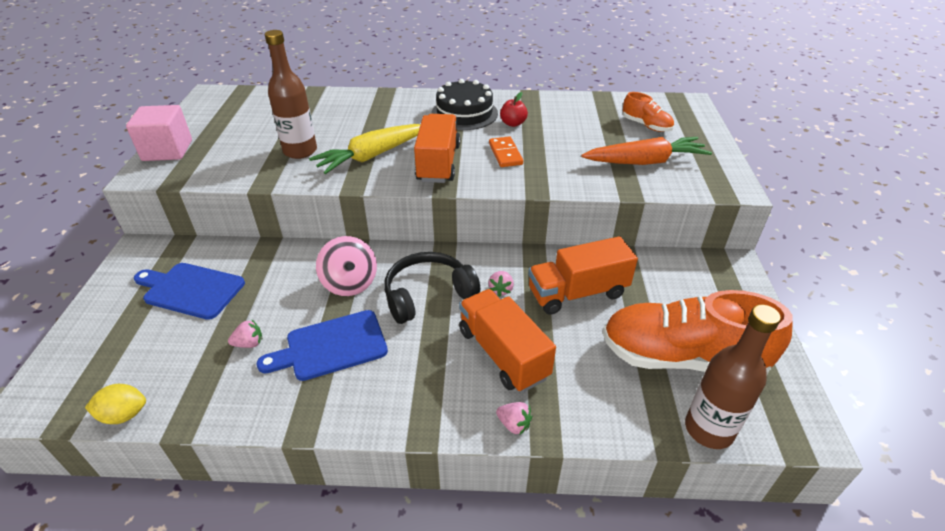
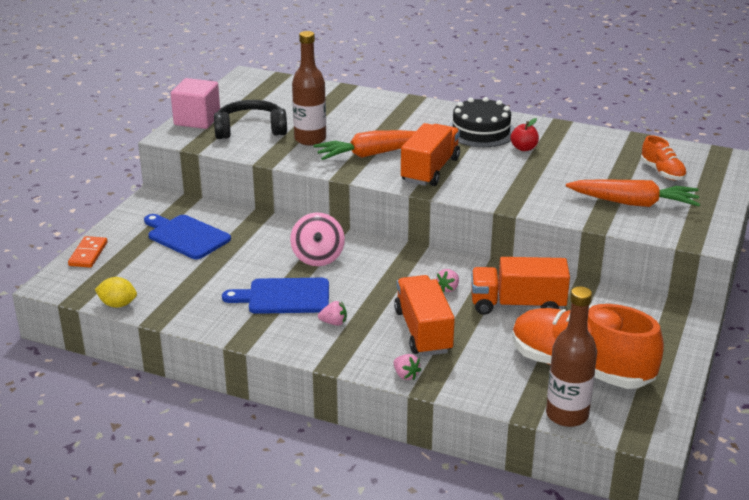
camera: 20 degrees right, 10 degrees down
pink strawberry [228,319,262,348] -> pink strawberry moved to [318,301,347,326]
yellow carrot [309,124,421,174] -> orange carrot [313,130,416,160]
black headphones [384,252,480,324] -> black headphones moved to [214,100,287,139]
orange domino [489,136,523,167] -> orange domino moved to [68,236,108,268]

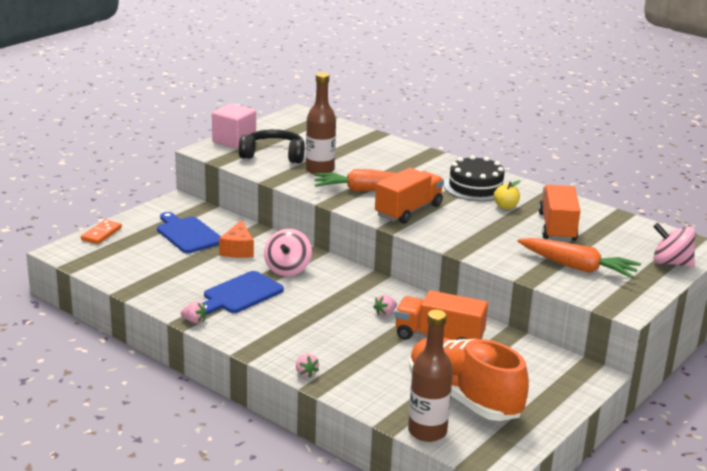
camera: 15 degrees right, 5 degrees down
yellow lemon [95,277,137,308] -> none
blue cutting board [222,278,329,314] -> blue cutting board turned 60 degrees counterclockwise [202,271,284,315]
pink strawberry [318,301,347,326] -> pink strawberry moved to [181,301,207,324]
orange truck [394,275,455,356] -> orange truck moved to [538,185,580,241]
red apple [510,118,539,151] -> yellow apple [494,180,521,209]
orange shoe [641,135,687,180] -> none
none -> orange cheese [219,220,254,258]
none -> pink spinning top [653,223,696,267]

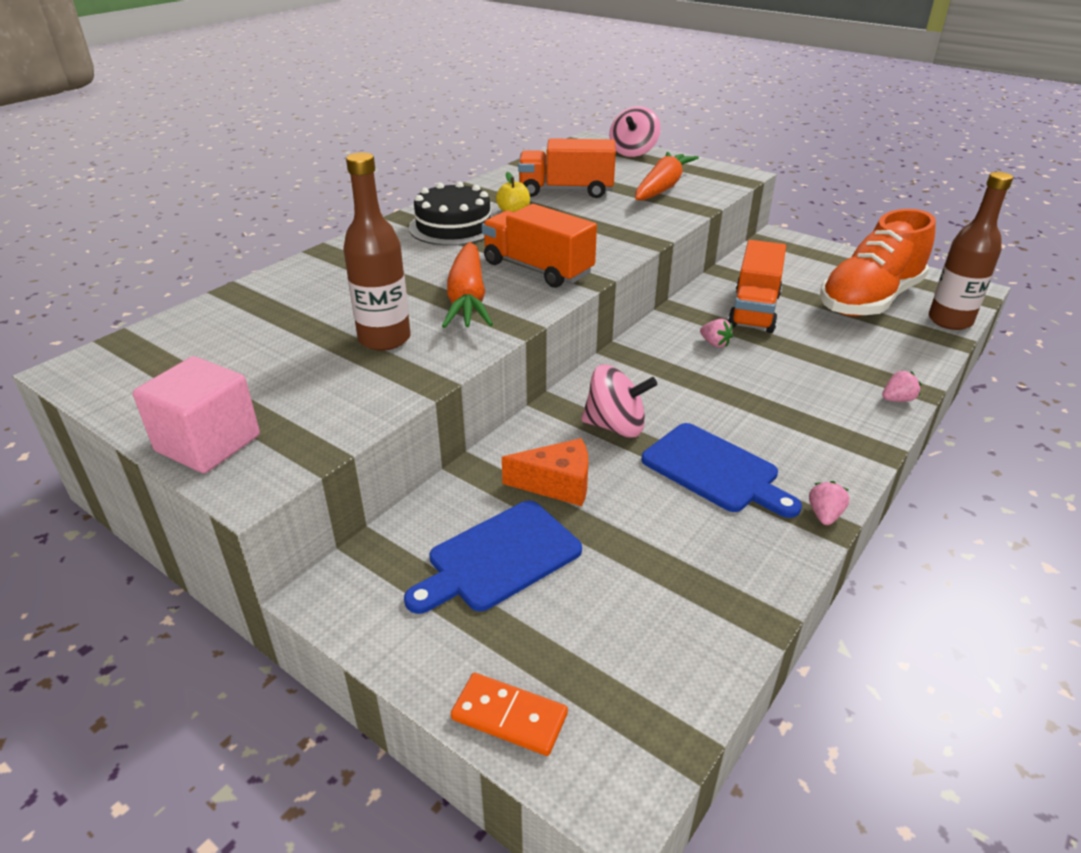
camera: 90 degrees left, 10 degrees up
black headphones [238,129,305,164] -> none

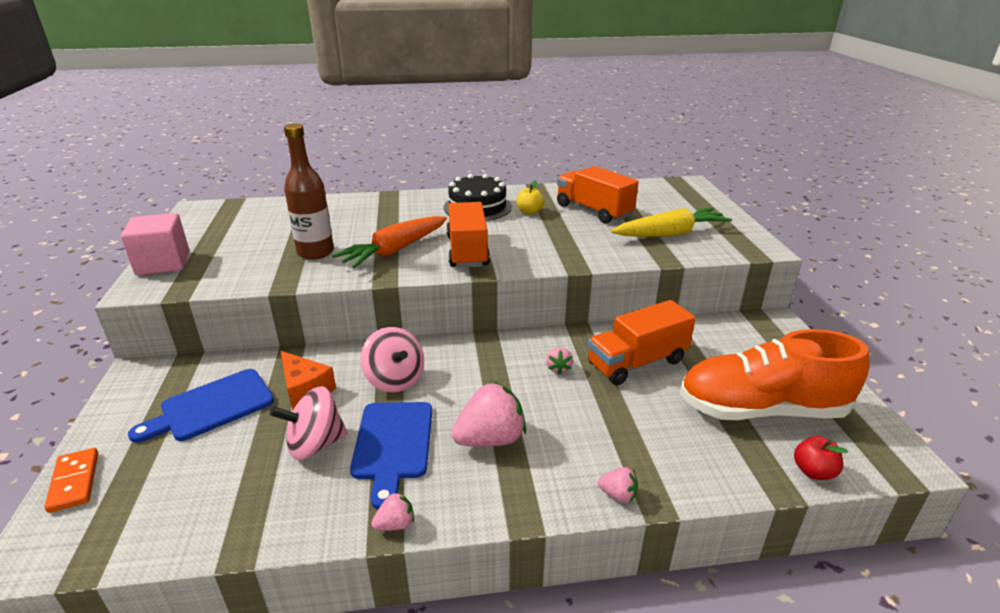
camera: 45 degrees right, 5 degrees down
blue cutting board [404,501,582,614] -> blue cutting board turned 45 degrees counterclockwise [128,369,274,443]
pink spinning top [609,106,661,157] -> pink spinning top moved to [270,386,348,460]
orange carrot [635,152,699,200] -> yellow carrot [611,208,732,237]
brown bottle [929,172,1013,330] -> red apple [794,436,848,480]
none -> pink strawberry [451,381,526,447]

